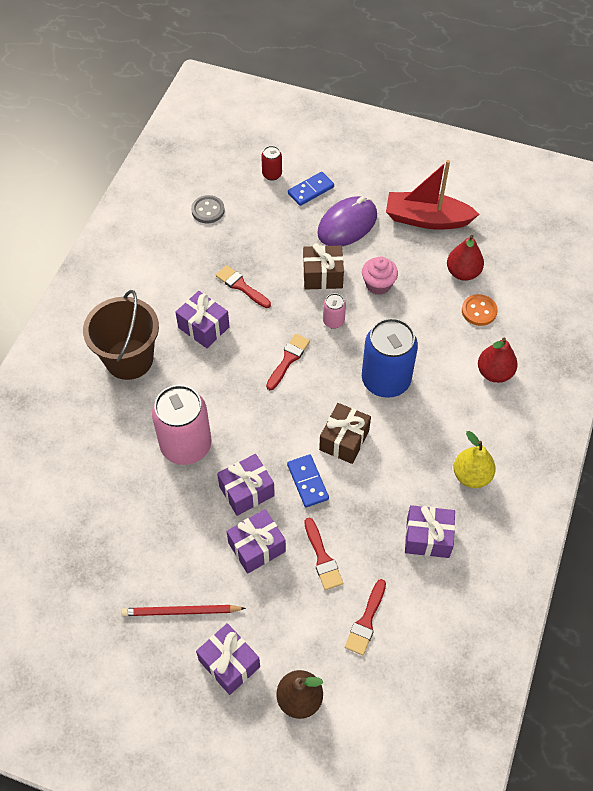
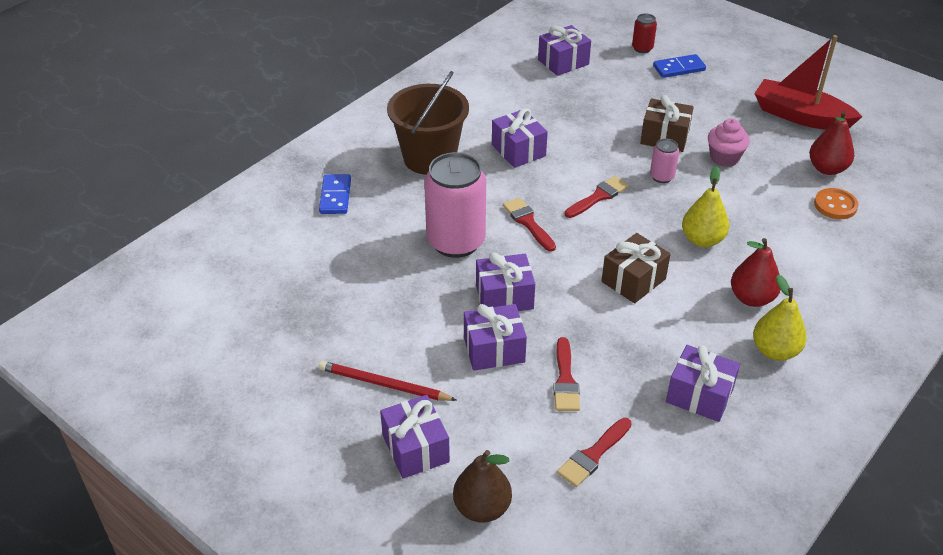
camera: 20 degrees right, 15 degrees down
grey button [191,195,225,223] -> purple gift [538,25,591,76]
red brush [216,265,271,308] -> red brush moved to [503,198,556,252]
blue domino [287,455,329,507] -> blue domino moved to [319,174,351,214]
purple mouse [317,196,377,246] -> none
blue can [362,318,418,398] -> yellow pear [682,166,729,247]
red pear [478,338,518,383] -> red pear moved to [731,238,780,307]

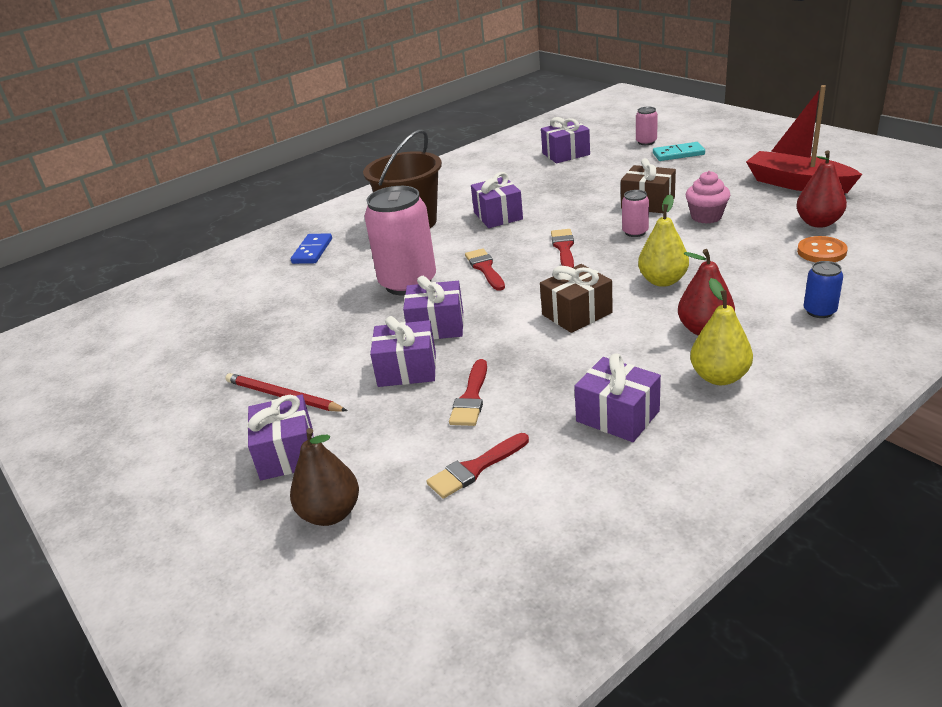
camera: 15 degrees right, 10 degrees down
red brush [565,176,629,218] -> red brush turned 60 degrees counterclockwise [551,229,574,268]
red can [632,13,657,53] -> pink can [636,107,658,145]
blue domino [653,54,706,78] -> turquoise domino [653,142,705,161]
none -> blue can [804,261,843,318]

